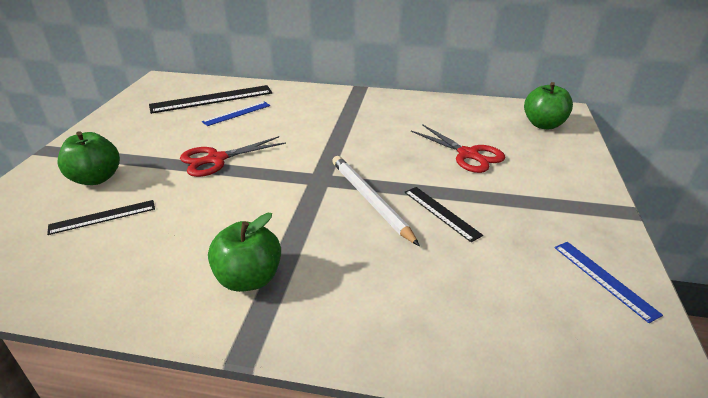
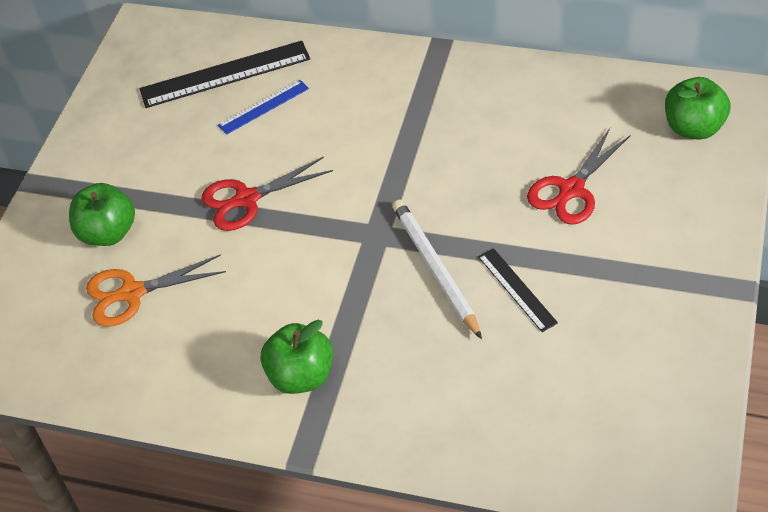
camera: 10 degrees right, 15 degrees up
black ruler [47,200,155,235] -> orange scissors [86,254,226,327]
red scissors [411,124,505,173] -> red scissors turned 75 degrees clockwise [527,128,630,225]
blue ruler [554,242,663,323] -> none

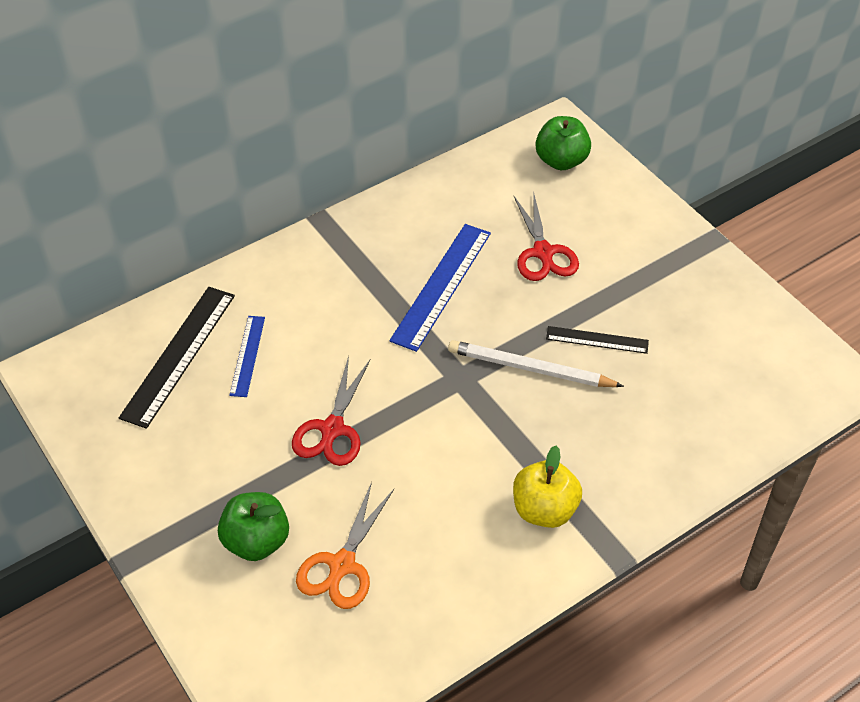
camera: 55 degrees left, 0 degrees up
green apple [261,320,333,394] -> yellow apple [513,446,582,528]
none -> blue ruler [389,224,491,352]

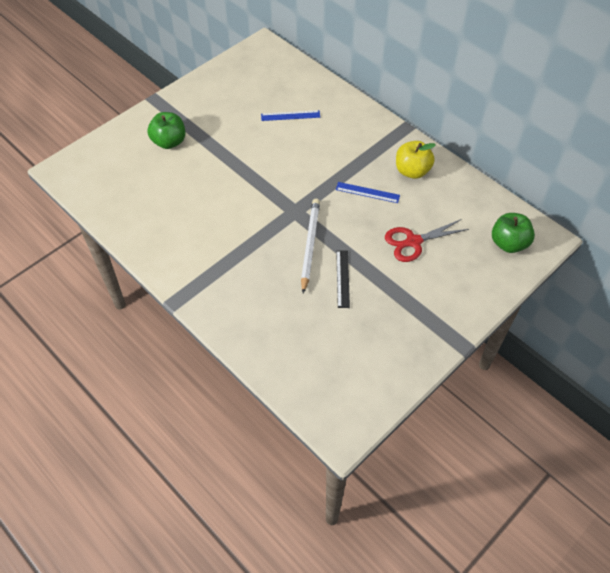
camera: 80 degrees right, 5 degrees up
black ruler [119,287,235,429] -> none
red scissors [292,356,370,466] -> none
orange scissors [296,482,394,609] -> none
blue ruler [389,224,491,352] -> blue ruler [336,182,400,203], size x0.56
yellow apple [513,446,582,528] -> yellow apple moved to [396,141,436,179]

